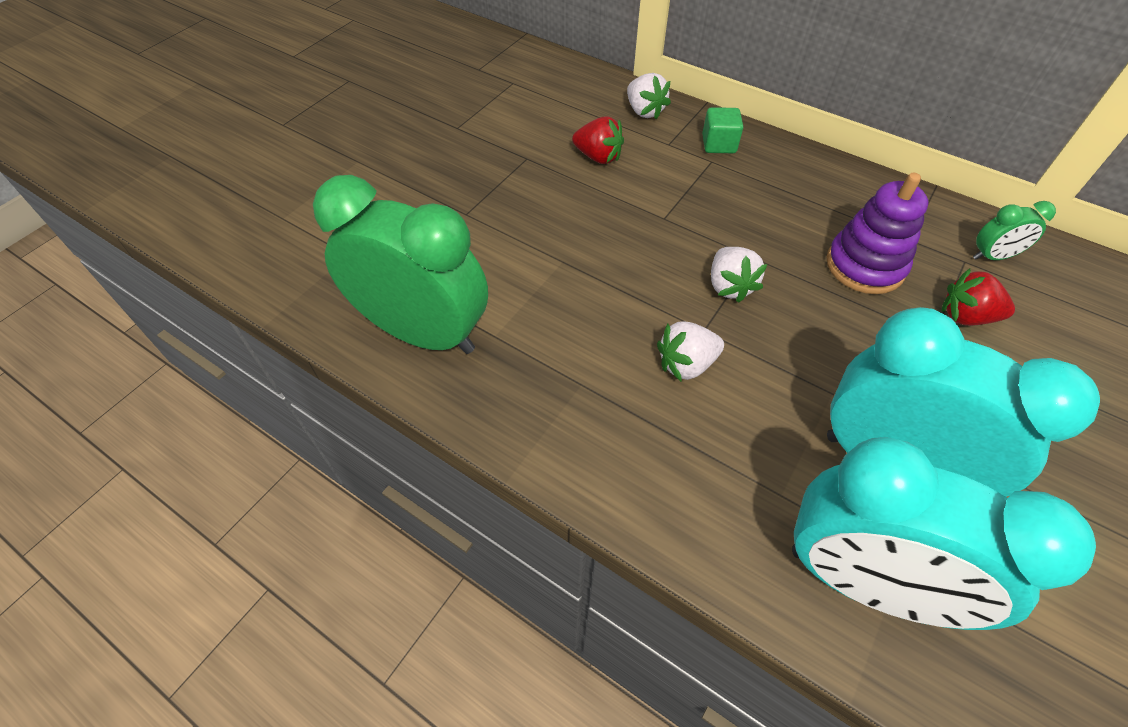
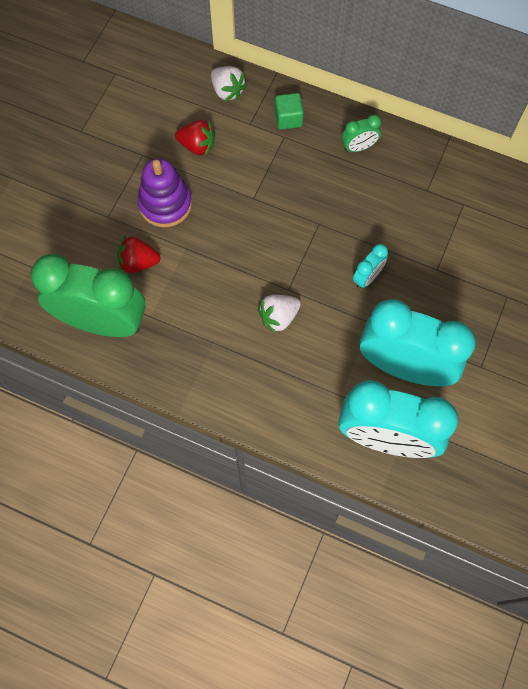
camera: 10 degrees left, 15 degrees up
white strawberry [711,247,767,303] -> none
purple stacking toy [826,173,928,294] -> purple stacking toy moved to [137,158,192,227]
red strawberry [942,268,1015,326] -> red strawberry moved to [117,236,161,273]
green clock [973,201,1056,260] -> green clock moved to [342,115,381,152]
none -> turquoise clock [353,244,388,288]

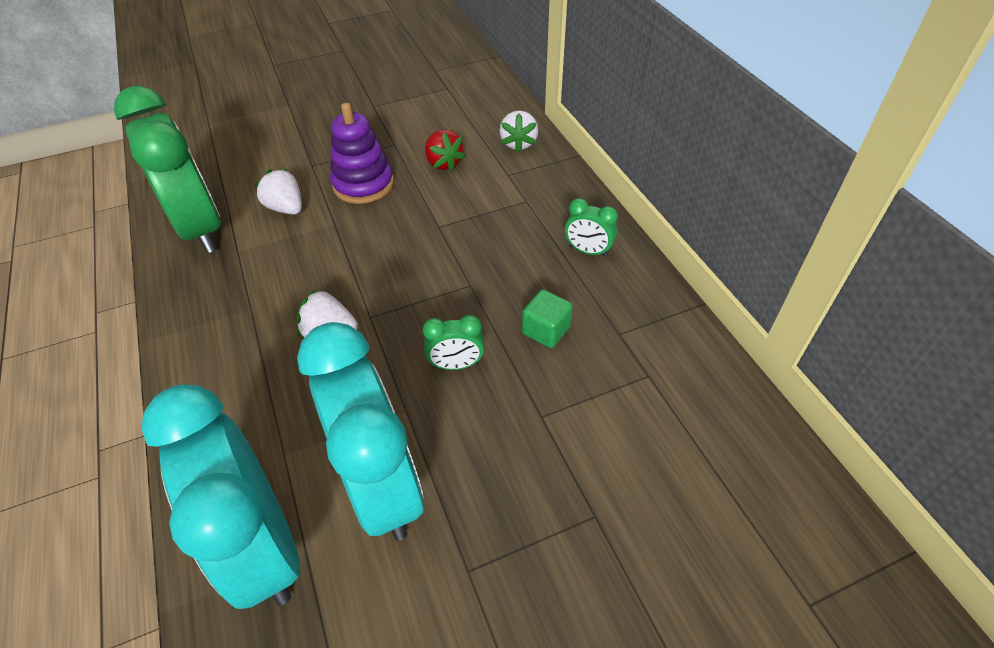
camera: 45 degrees right, 20 degrees down
red strawberry [117,236,161,273] -> white strawberry [254,169,302,215]
green cube [275,93,304,129] -> green cube moved to [522,289,573,348]
turquoise clock [353,244,388,288] -> green clock [423,315,485,370]

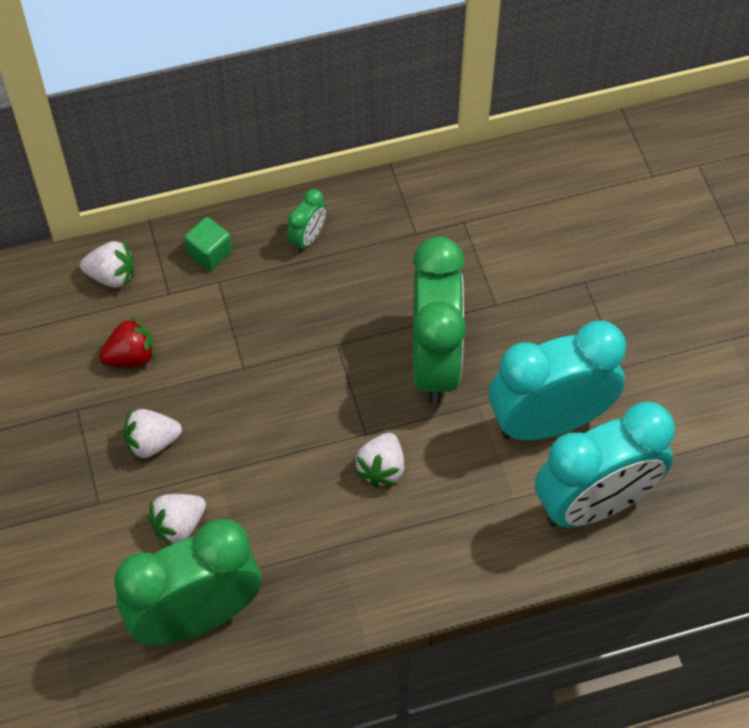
camera: 85 degrees left, 10 degrees up
purple stacking toy [330,103,394,204] -> white strawberry [124,409,182,459]
green clock [423,315,485,370] -> green clock [413,236,466,404], size x2.40
green cube [522,289,573,348] -> green cube moved to [184,217,232,271]

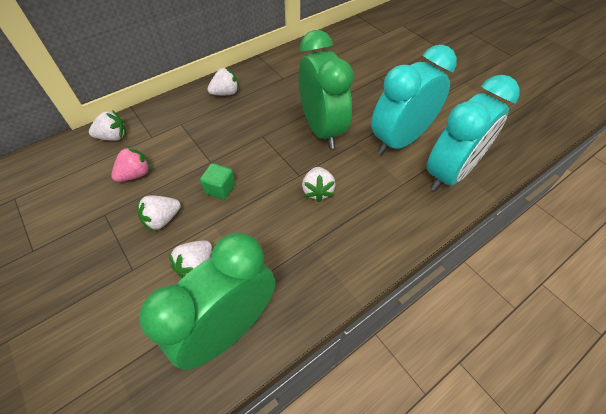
camera: 20 degrees left, 5 degrees down
red strawberry [99,316,155,367] -> pink strawberry [111,146,151,182]
green cube [184,217,232,271] -> green cube moved to [200,163,235,200]
green clock [287,189,327,252] -> white strawberry [208,67,239,95]

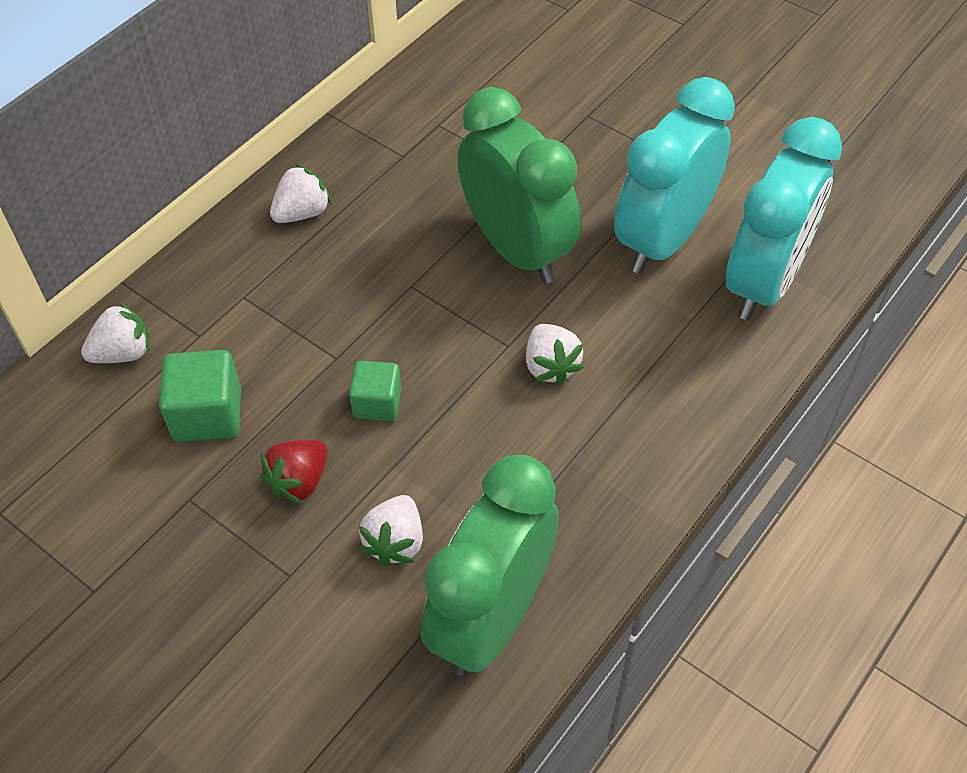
camera: 15 degrees left, 0 degrees up
pink strawberry [111,146,151,182] -> green cube [159,350,241,442]
white strawberry [137,195,181,232] -> red strawberry [260,439,328,504]

